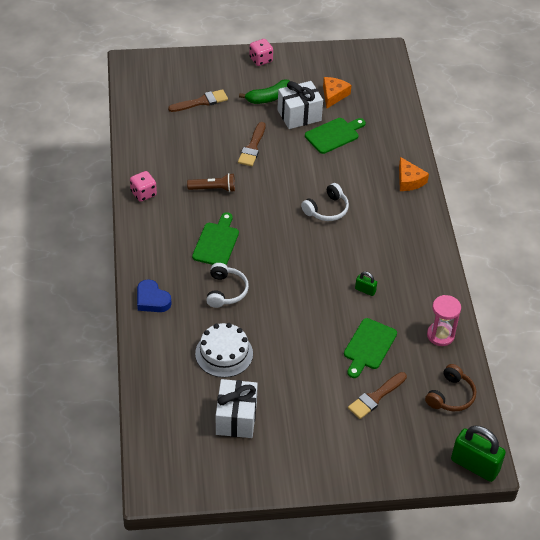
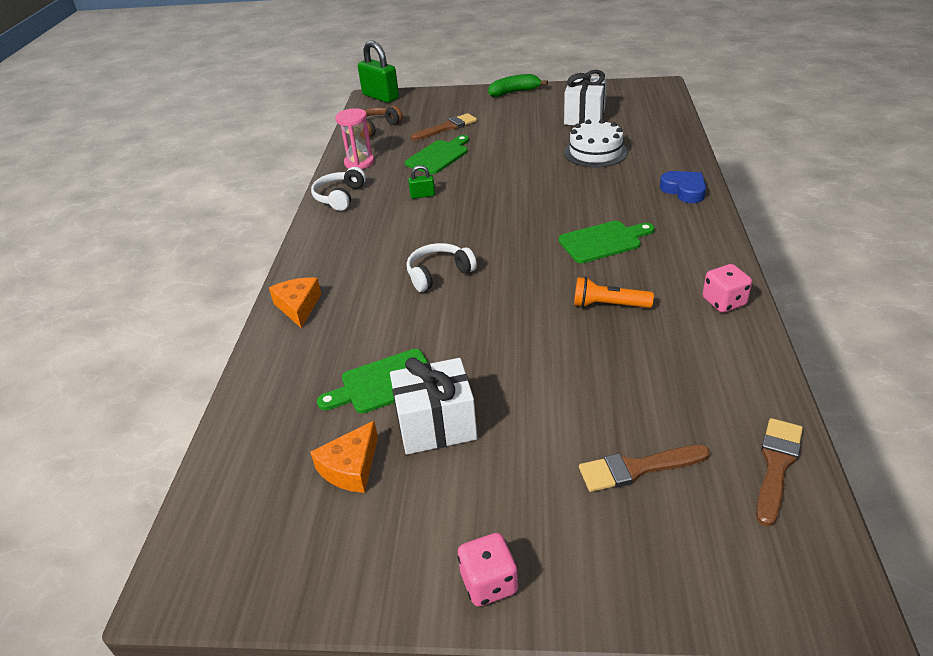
camera: 165 degrees left, 10 degrees down
brown flashlight [187,173,235,192] -> orange flashlight [574,277,654,308]
green cutting board [192,212,239,265] -> green cutting board turned 135 degrees counterclockwise [558,221,654,263]
white headphones [206,263,249,308] -> white headphones moved to [311,167,366,211]
brown brush [238,122,266,166] -> brown brush moved to [756,418,803,527]
green banana [239,79,290,104] -> green banana moved to [488,74,548,97]
green padlock [355,272,377,296] -> green padlock turned 45 degrees counterclockwise [408,165,435,199]

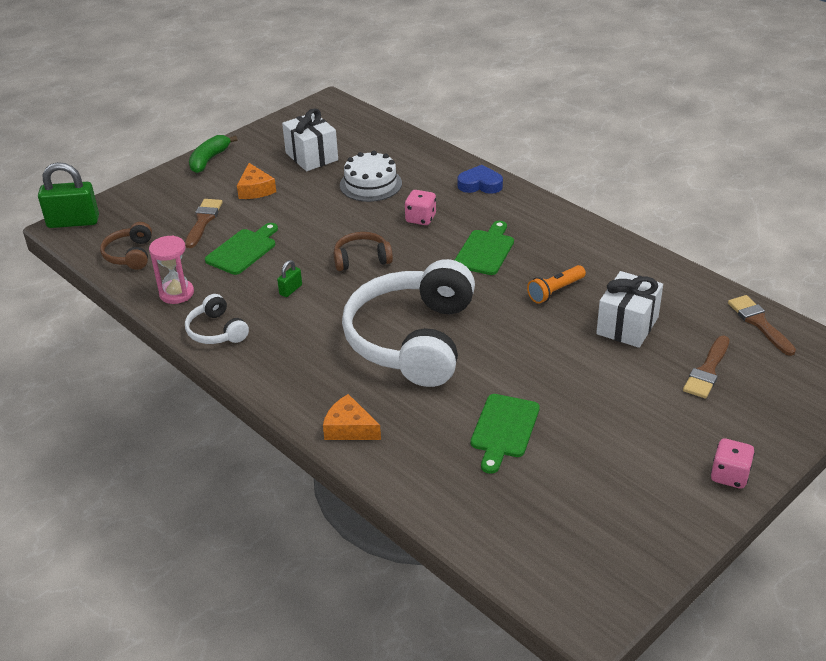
camera: 50 degrees left, 0 degrees up
orange cheese [310,421,378,493] -> orange cheese moved to [237,163,276,199]
white gift [390,357,477,455] -> white gift moved to [596,271,663,348]
green cutting board [405,135,469,174] -> green cutting board turned 45 degrees clockwise [205,223,278,275]
white headphones [406,243,477,292] -> white headphones [342,259,475,387], size x2.27
pink dice [703,264,752,313] -> pink dice moved to [405,190,436,225]
none -> brown headphones [334,232,393,271]

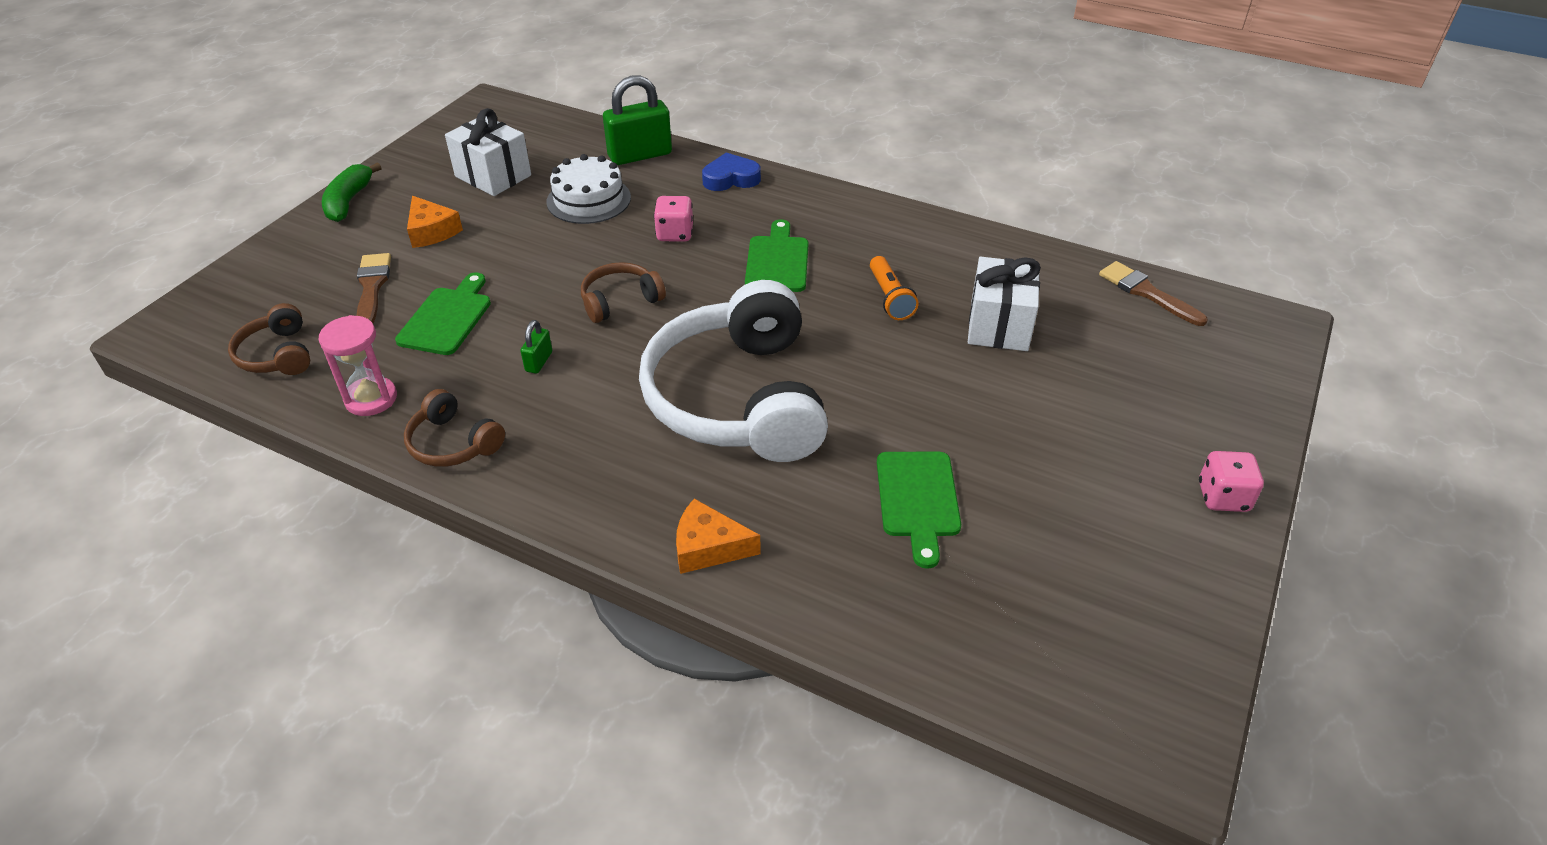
camera: 20 degrees left, 5 degrees up
green padlock [38,162,99,228] -> green padlock moved to [603,75,672,165]
white headphones [185,294,249,344] -> brown headphones [404,389,505,467]
orange flashlight [527,265,586,304] -> orange flashlight turned 45 degrees counterclockwise [870,256,919,320]
brown brush [683,335,729,399] -> none

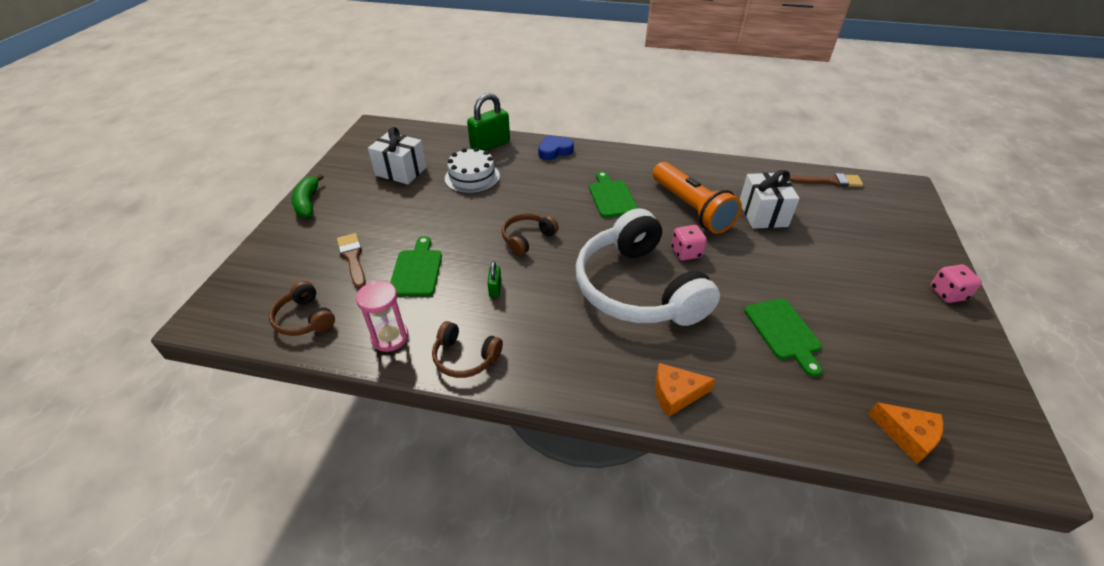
camera: 15 degrees left, 0 degrees up
orange cheese [407,196,463,248] -> orange cheese moved to [868,402,944,464]
pink dice [654,196,693,241] -> pink dice moved to [671,225,707,261]
orange flashlight [870,256,919,320] -> orange flashlight [653,162,742,234], size x1.92
brown brush [1099,261,1208,326] -> brown brush turned 150 degrees clockwise [789,173,863,187]

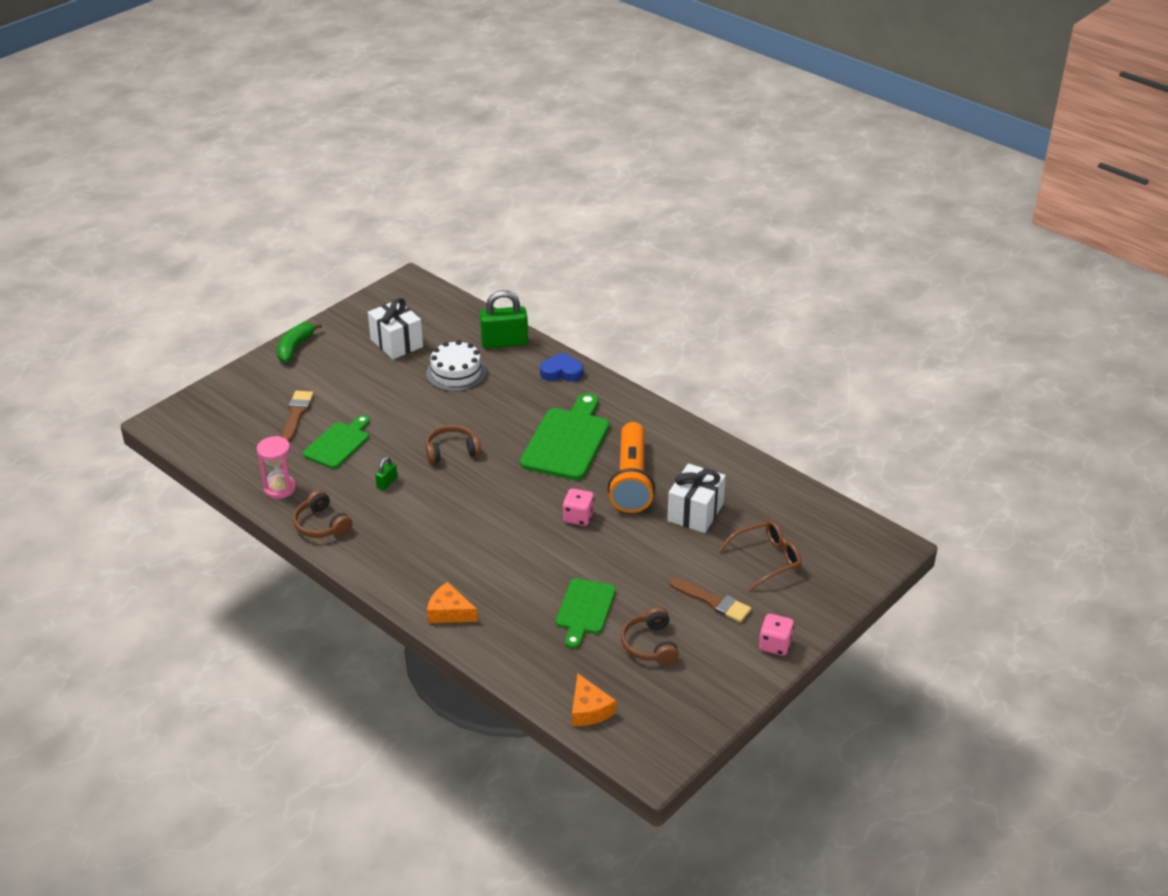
camera: 30 degrees right, 5 degrees down
brown headphones [269,281,335,336] -> brown headphones moved to [621,607,679,665]
white headphones [576,208,720,326] -> none
green cutting board [589,171,638,218] -> green cutting board [520,393,609,480], size x1.58
brown brush [789,173,863,187] -> brown brush moved to [669,578,751,622]
none -> brown glasses [719,520,802,591]

